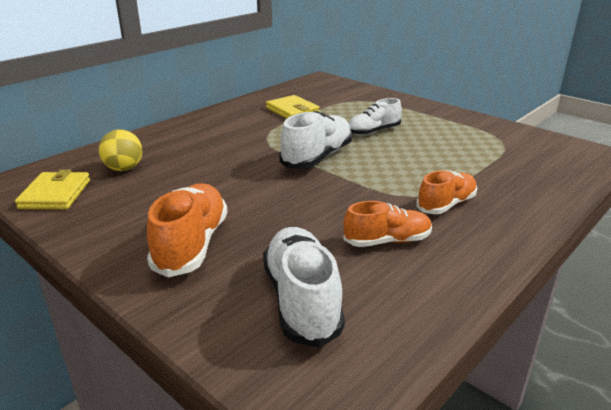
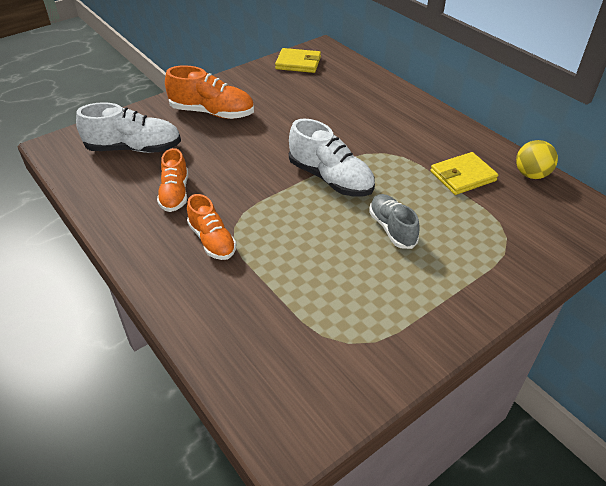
camera: 100 degrees right, 15 degrees up
yellow ball [99,130,142,171] -> yellow ball moved to [516,140,558,179]
white shoe [349,98,402,136] -> grey shoe [369,194,420,249]

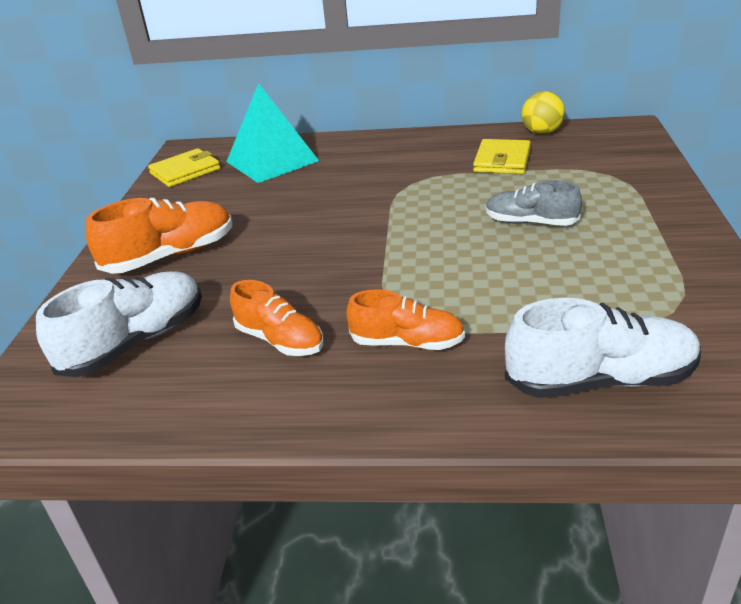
camera: 45 degrees left, 10 degrees down
white shoe [289,119,375,196] -> white shoe moved to [505,298,701,398]
none -> turquoise pyramid [226,83,319,183]

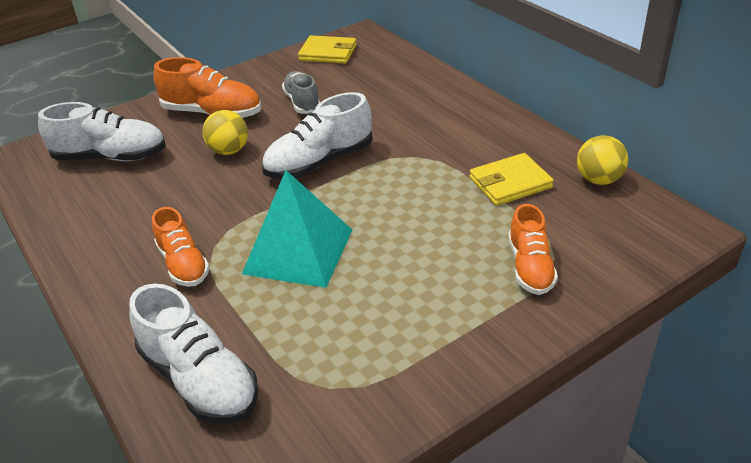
camera: 50 degrees right, 5 degrees up
turquoise pyramid [226,83,319,183] -> turquoise pyramid moved to [242,170,352,288]
orange shoe [230,280,323,356] -> orange shoe moved to [508,204,558,295]
grey shoe [486,180,582,226] -> grey shoe moved to [282,71,320,114]
none -> yellow ball [202,110,248,155]
none -> white shoe [262,92,373,179]

